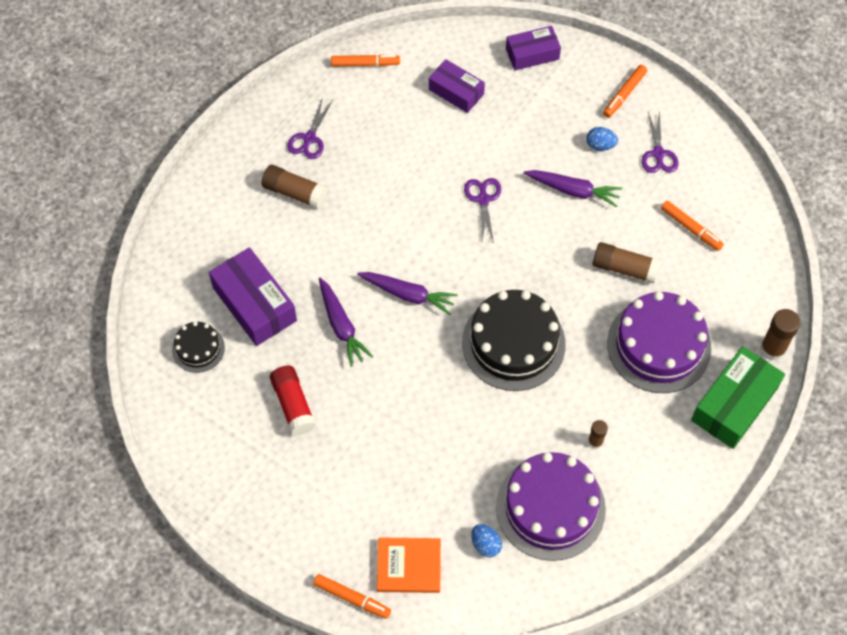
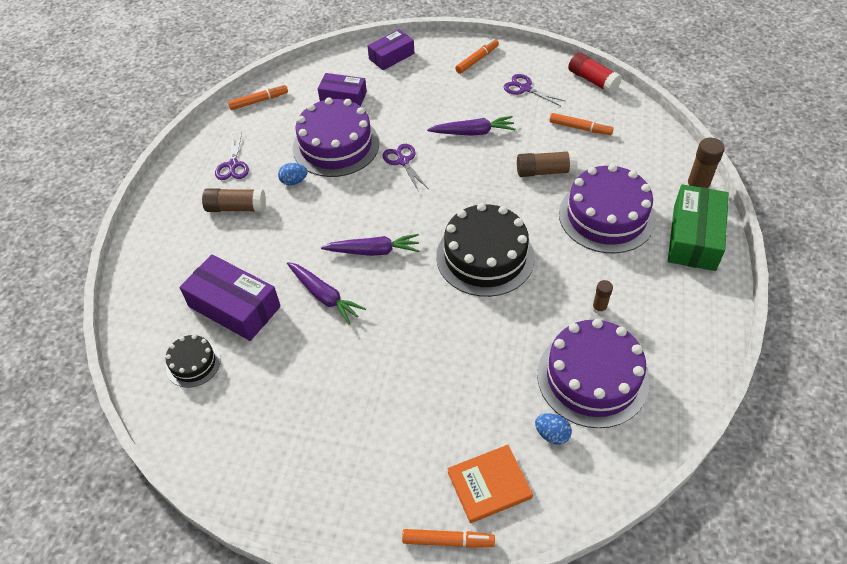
camera: 20 degrees left, 10 degrees down
red glue stick [270,366,316,436] -> red glue stick moved to [568,52,622,94]
blue egg [586,127,618,151] -> blue egg moved to [278,163,307,185]
orange marker [603,65,647,118] -> orange marker turned 150 degrees counterclockwise [455,39,499,74]
purple scissors [642,110,679,173] -> purple scissors turned 150 degrees clockwise [504,74,565,106]
none -> purple cake [292,97,379,177]

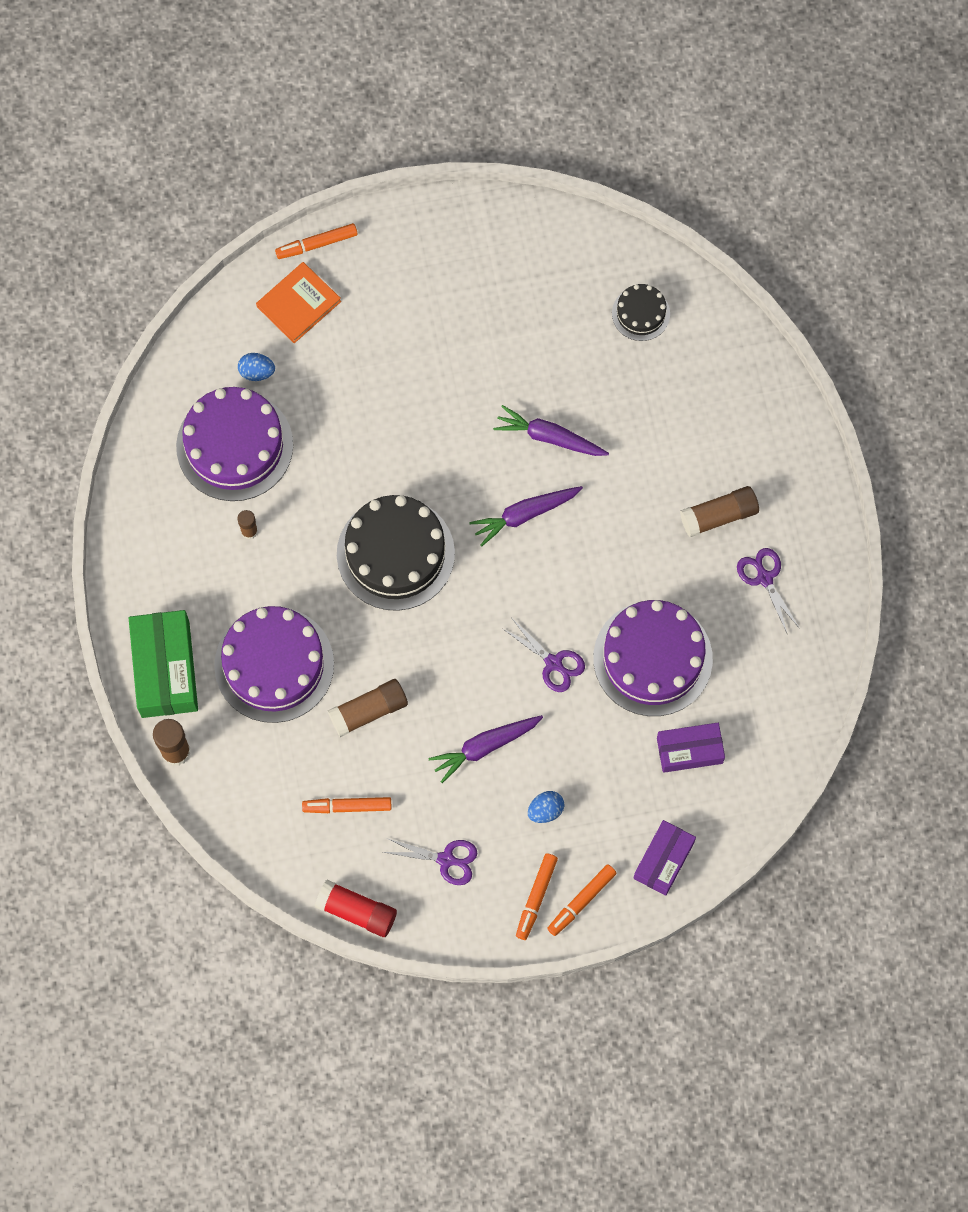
camera: 155 degrees right, 20 degrees up
purple box [179,254,281,341] -> none
orange marker [228,84,288,110] -> orange marker moved to [547,864,617,936]
blue egg [278,163,307,185] -> blue egg moved to [528,791,565,823]

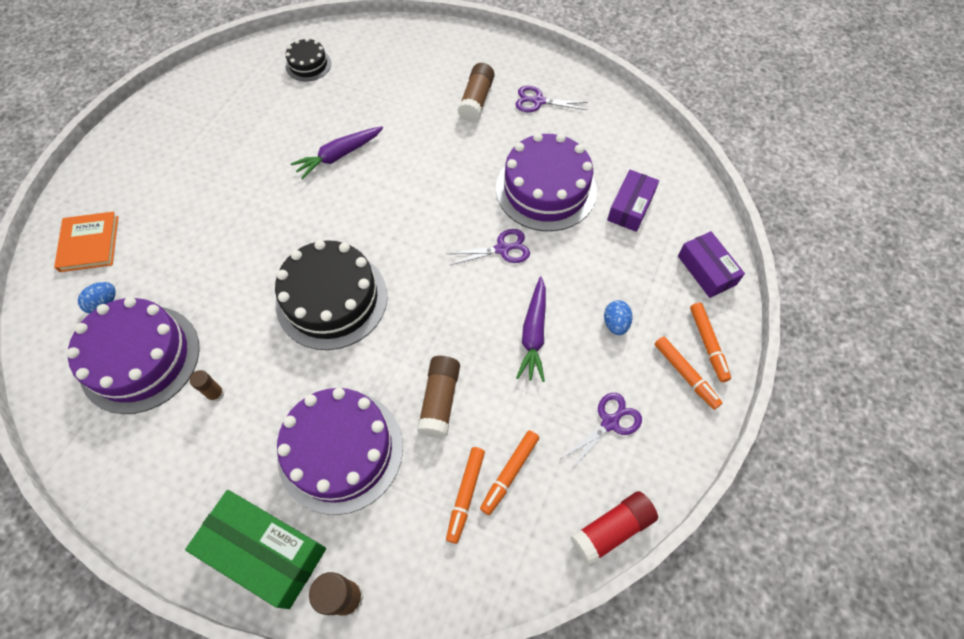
camera: 55 degrees left, 10 degrees down
orange marker [275,223,358,259] -> orange marker moved to [446,447,485,544]
purple carrot [469,486,583,547] -> none

